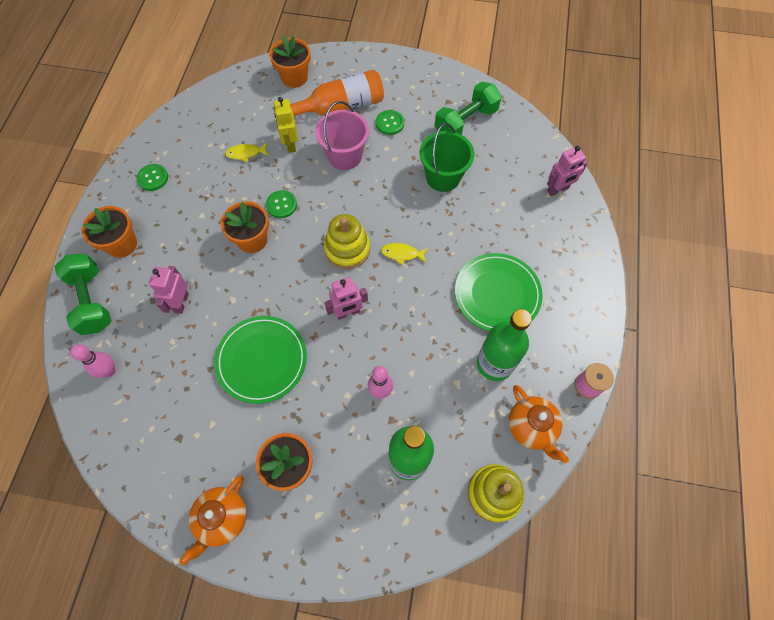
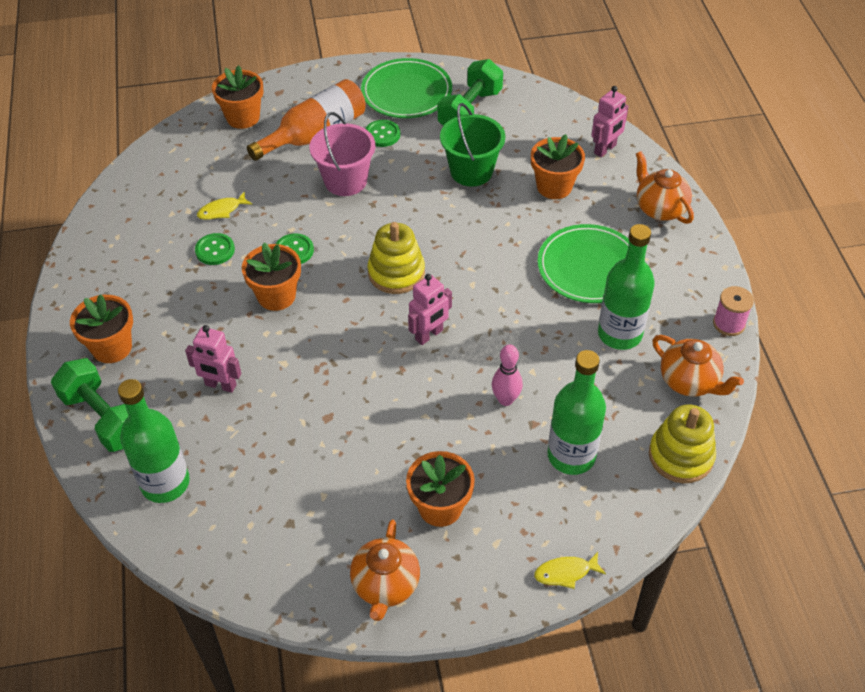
camera: 20 degrees left, 15 degrees down
pink bowling pin [70,344,115,378] -> green bottle [118,379,190,503]
green button [137,164,168,191] -> green button moved to [195,233,235,265]
pink robot [149,266,189,314] -> pink robot turned 60 degrees counterclockwise [185,325,241,393]
green plate [214,316,307,404] -> green plate moved to [361,58,452,118]
yellow robot [274,97,298,153] -> none
yellow fish [381,243,428,265] -> yellow fish moved to [534,552,606,589]
none -> orange flower pot [531,134,585,199]
none -> orange teapot [636,151,694,224]

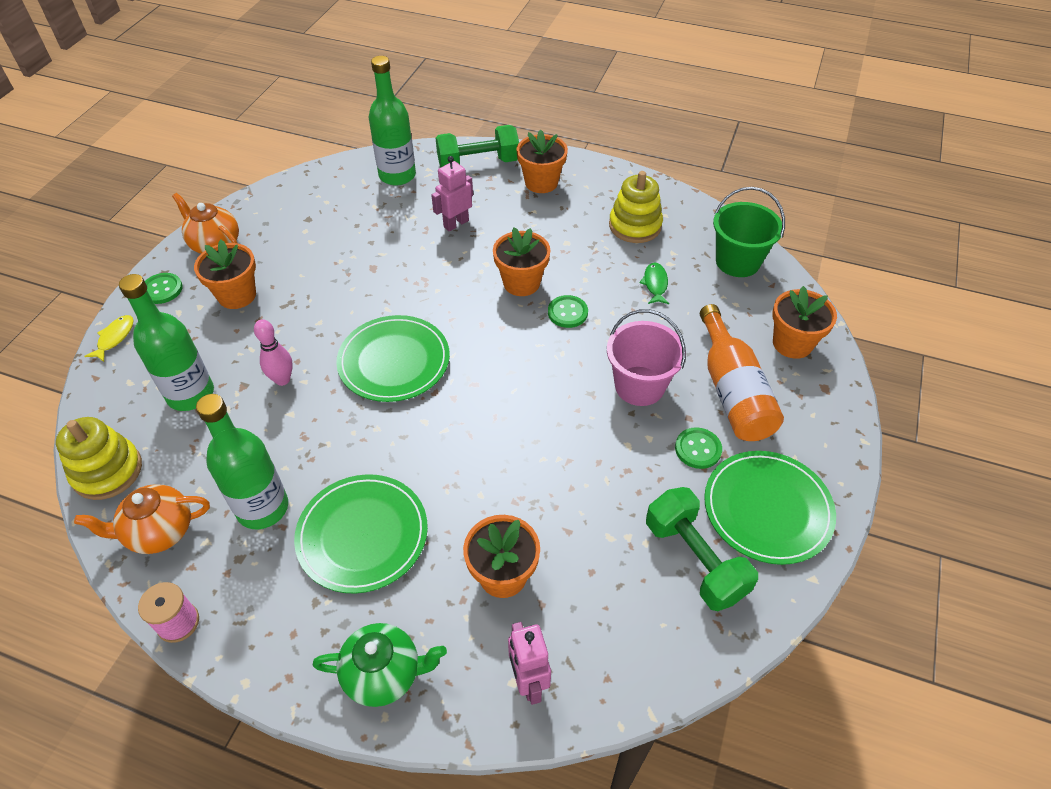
camera: 120 degrees right, 0 degrees up
green button [195,233,235,265] -> green button moved to [145,273,183,304]
yellow fish [197,192,253,220] -> green fish [639,262,669,304]
yellow stacking toy [368,222,425,294] -> yellow stacking toy moved to [609,171,663,243]
pink robot [408,274,452,345] -> green plate [336,315,450,402]
green bucket [440,103,505,186] -> green bucket moved to [713,187,785,277]
orange teapot [636,151,694,224] -> green teapot [313,623,447,707]

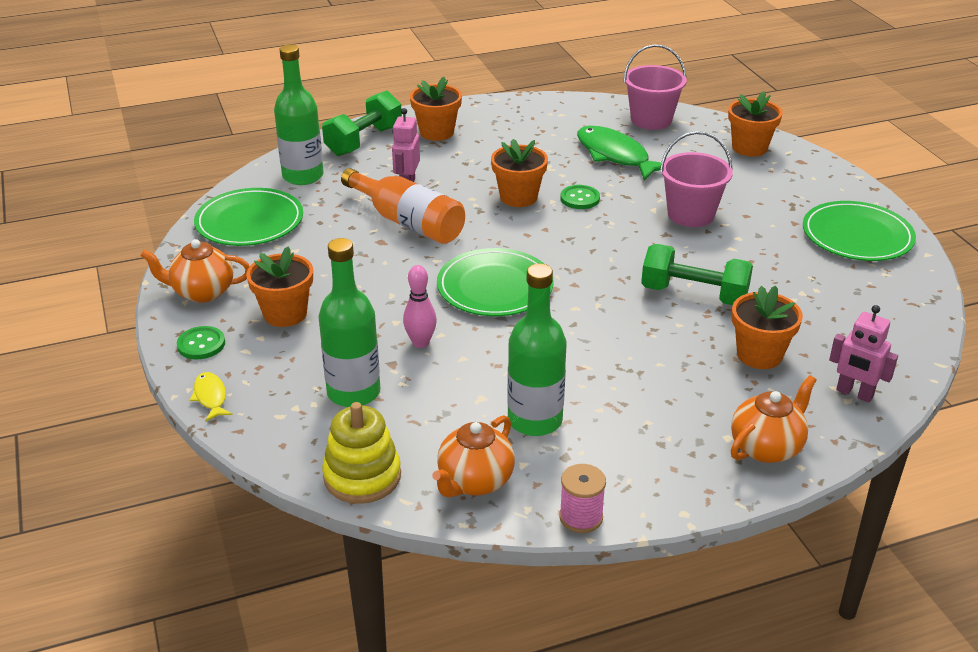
camera: 40 degrees left, 15 degrees down
green plate [294,474,428,594] -> green plate moved to [194,188,303,246]
green teapot [313,623,447,707] -> orange teapot [731,375,817,463]
yellow stacking toy [609,171,663,243] -> none
green fish [639,262,669,304] -> green fish [577,126,661,181], size x2.08
green dumbbell [646,487,758,611] -> green dumbbell moved to [641,244,753,305]
green button [675,427,722,469] -> none
orange bottle [700,304,784,441] -> orange bottle moved to [341,168,465,244]
green bucket [713,187,785,277] -> pink bucket [624,44,687,130]

